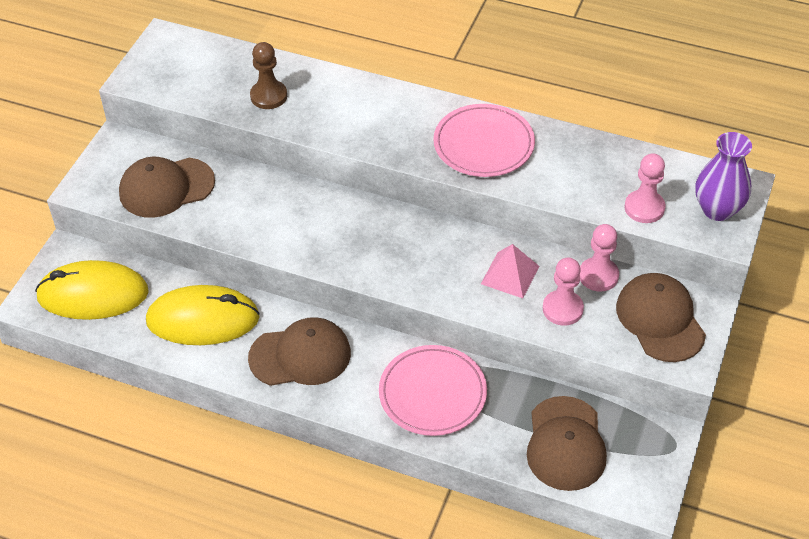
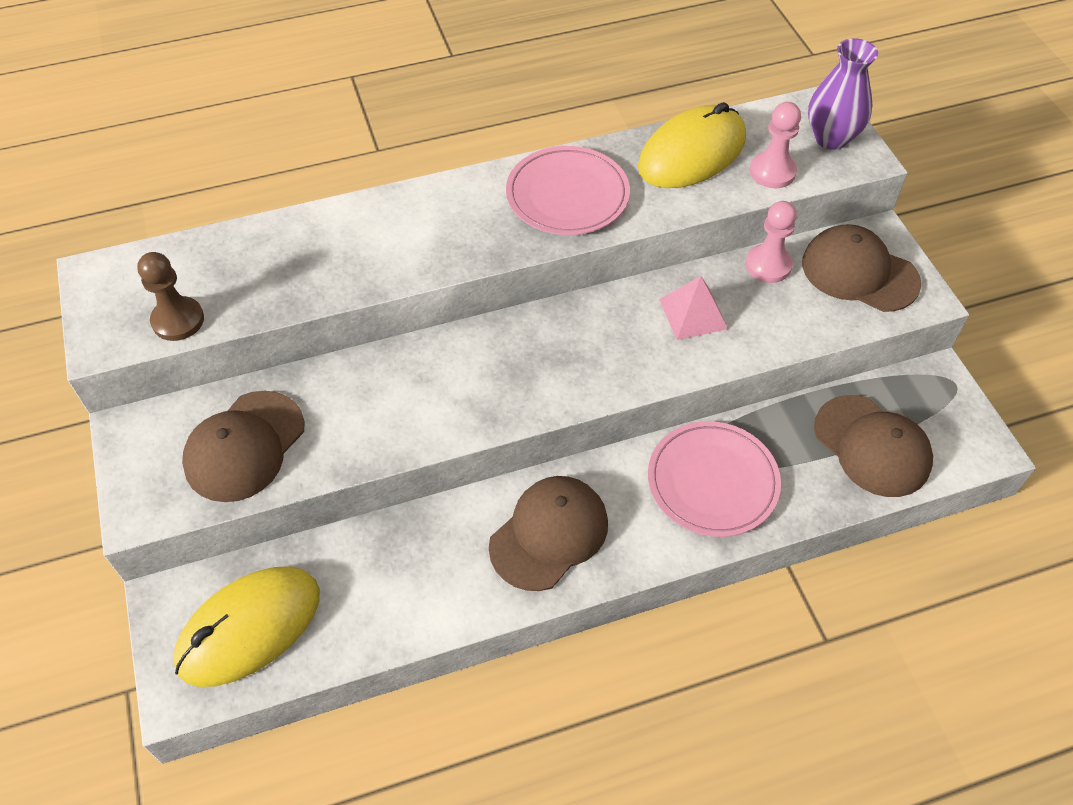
camera: 40 degrees left, 5 degrees up
yellow mouse [146,285,260,345] -> yellow mouse moved to [638,102,746,188]
brown pawn [250,42,287,109] -> brown pawn moved to [137,252,204,341]
pink pawn [543,258,584,326] -> none

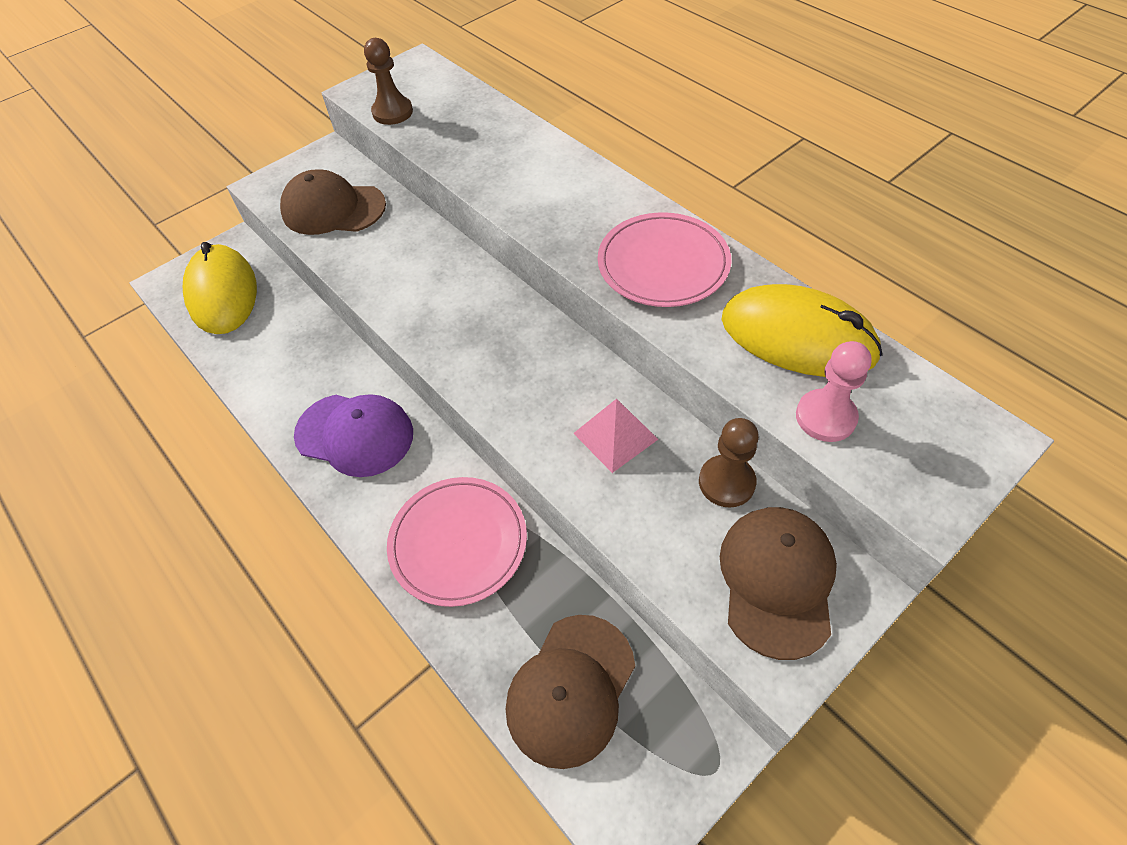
camera: 70 degrees right, 0 degrees up
yellow mouse [173,566,320,687] -> yellow mouse turned 45 degrees clockwise [183,242,257,334]
brown cap [489,476,608,591] -> purple cap [294,394,413,477]
pink pawn [745,201,797,283] -> brown pawn [699,418,759,508]
purple vase [808,38,878,150] -> none

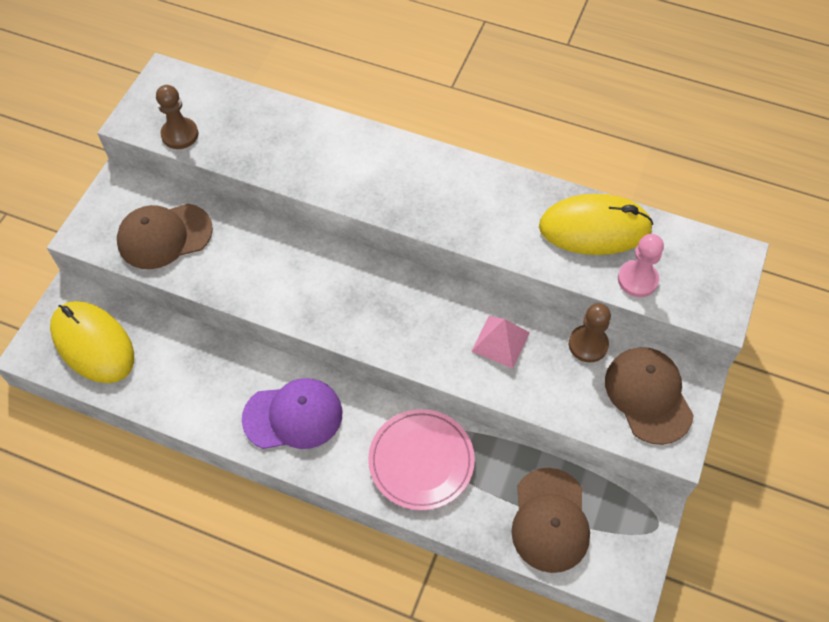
camera: 30 degrees left, 5 degrees up
pink plate [598,212,731,307] -> none

